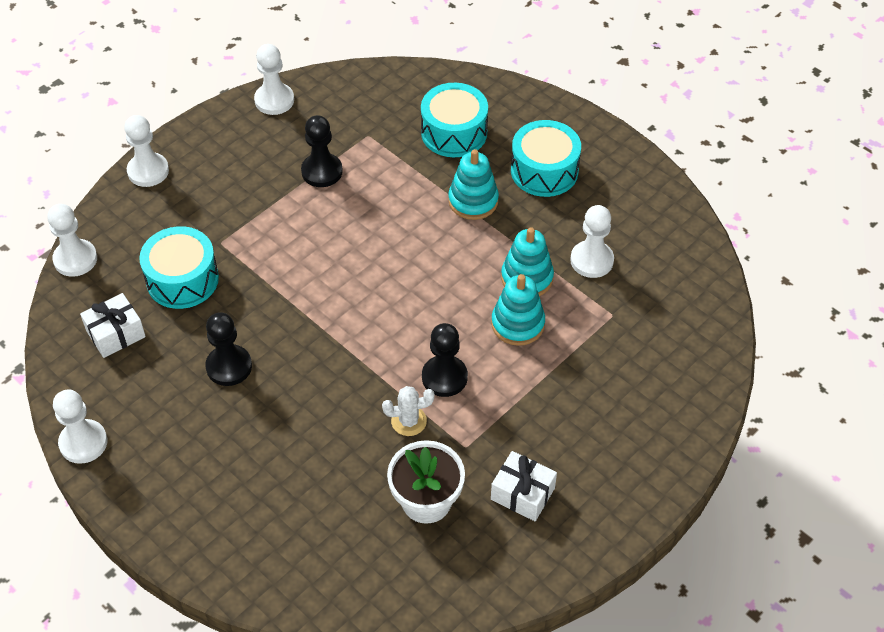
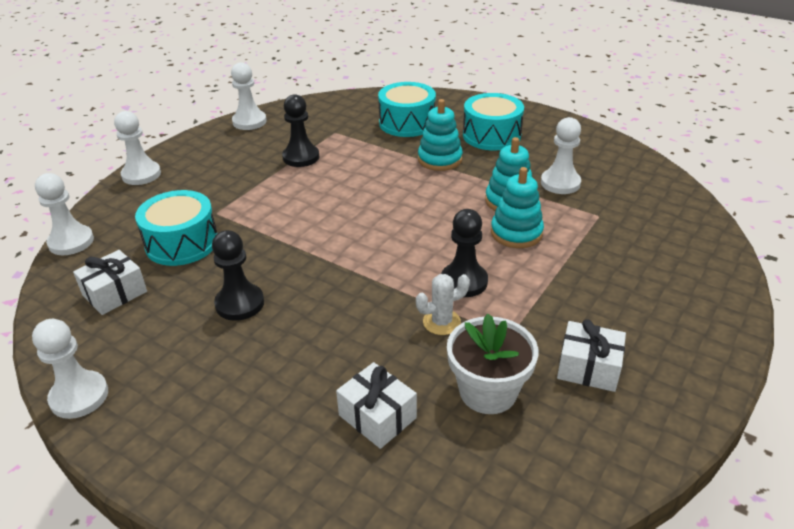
camera: 10 degrees left, 15 degrees down
none -> white gift [336,362,417,449]

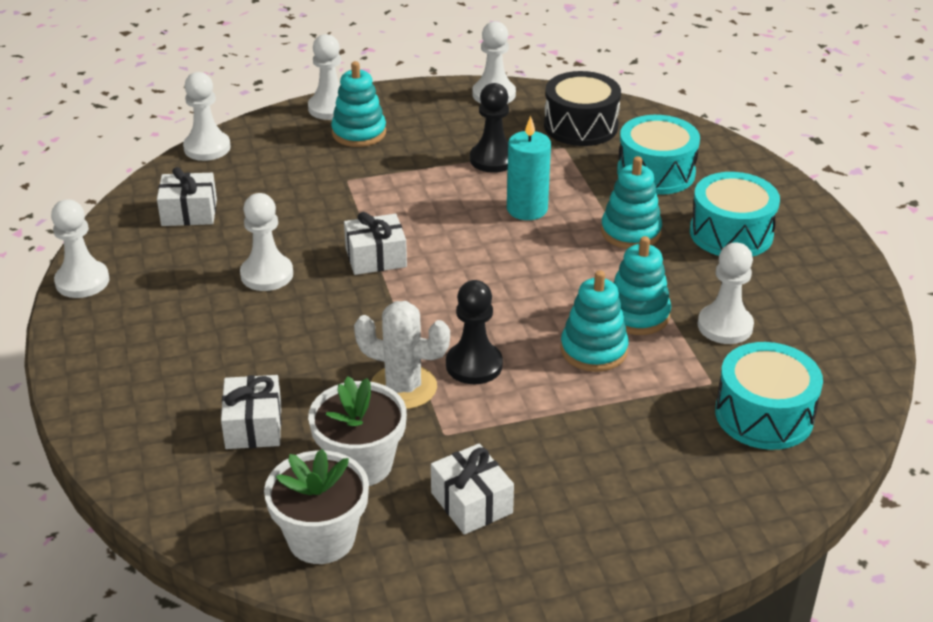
camera: 40 degrees right, 0 degrees up
turquoise drum [135,190,217,266] -> turquoise drum moved to [715,342,823,450]
black pawn [212,230,264,321] -> white pawn [240,193,293,291]
white cactus [416,274,470,335] -> white cactus [354,301,450,409], size x1.53
none -> white flower pot [264,449,369,564]
none -> turquoise stacking toy [331,61,386,147]
none -> white gift [344,212,407,275]
none -> turquoise candle [507,116,551,220]
none -> black drum [544,71,621,146]

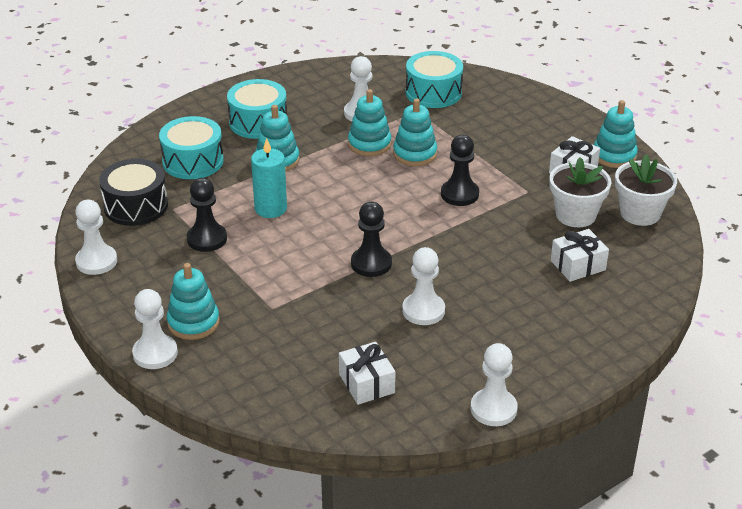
camera: 110 degrees left, 0 degrees up
white pawn [183,72,231,161] -> none
white gift [344,212,407,275] -> black pawn [351,202,392,277]
white cactus [354,301,450,409] -> none
none -> turquoise stacking toy [594,100,638,168]

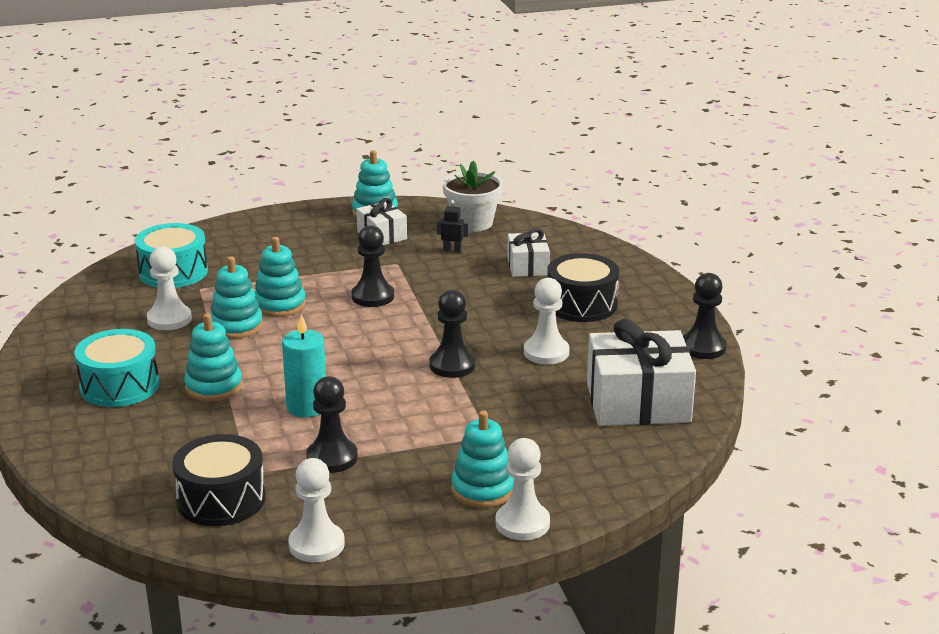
camera: 70 degrees left, 10 degrees down
turquoise drum [159,116,224,179] -> none
white gift [339,342,395,405] -> white gift [587,319,696,426], size x1.86
white pawn [471,343,518,426] -> black pawn [683,273,727,359]
white flower pot [549,157,612,227] -> black robot [437,200,469,253]
none -> black drum [547,253,619,322]

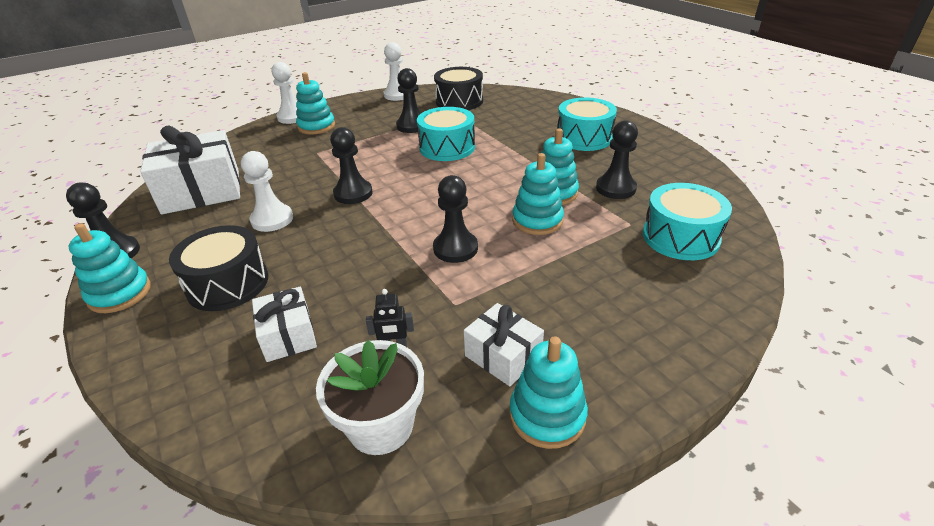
camera: 165 degrees right, 10 degrees up
white pawn [147,247,192,330] -> black pawn [596,120,638,199]
turquoise stacking toy [184,313,242,401] -> turquoise stacking toy moved to [68,223,151,313]
turquoise candle [282,314,326,417] -> turquoise drum [417,107,475,161]

